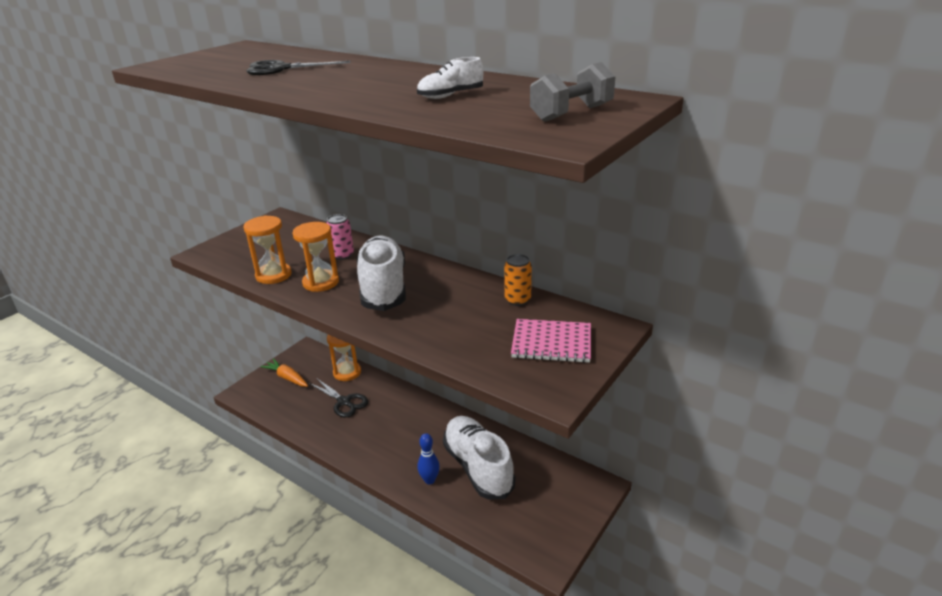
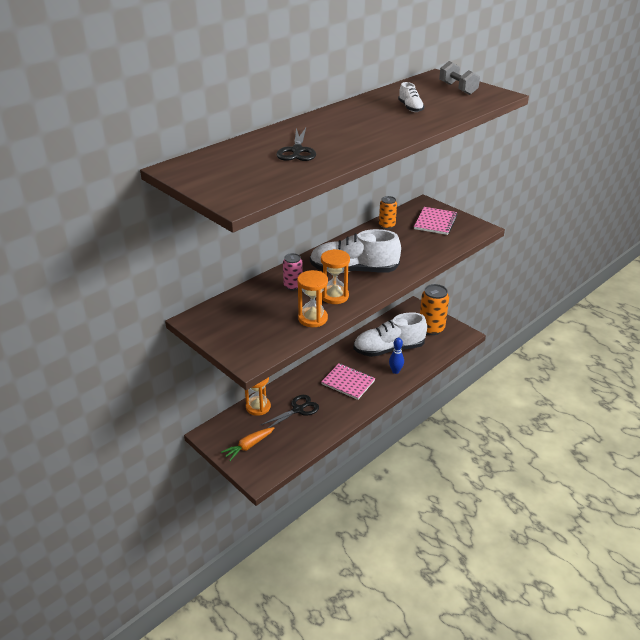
camera: 80 degrees left, 5 degrees up
none -> pink notebook [321,363,375,400]
none -> orange can [420,284,449,335]

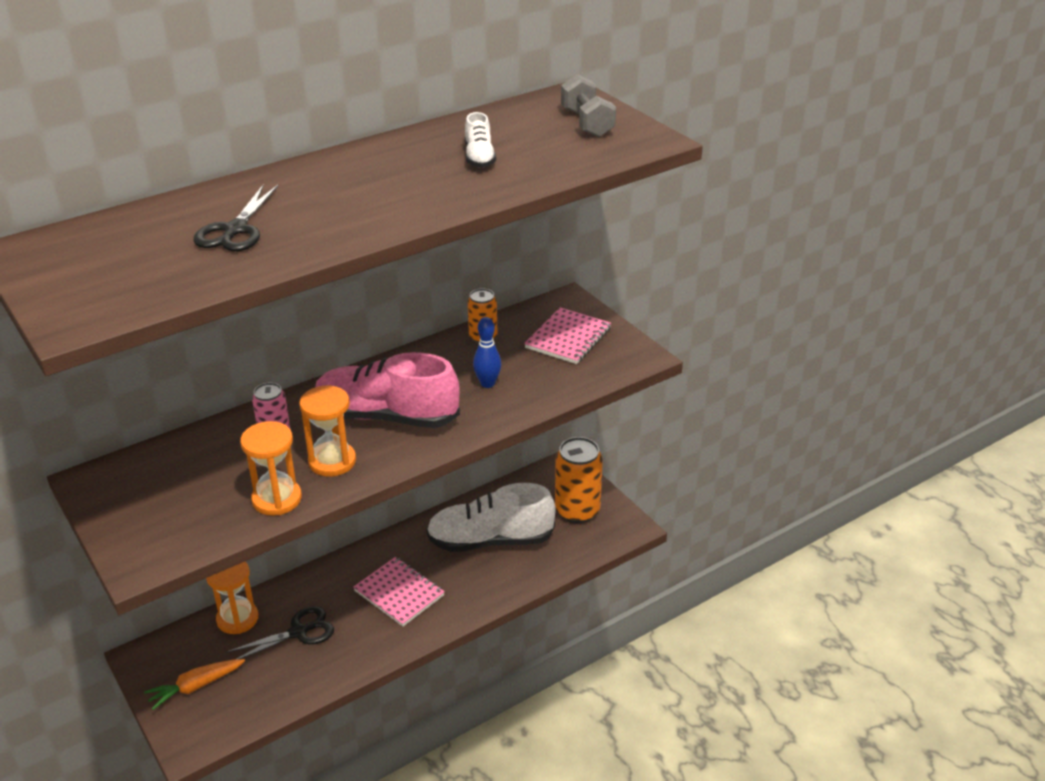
camera: 10 degrees right, 0 degrees up
white shoe [310,229,401,273] -> pink shoe [315,352,460,428]
blue bowling pin [389,338,404,374] -> blue bowling pin moved to [473,317,501,388]

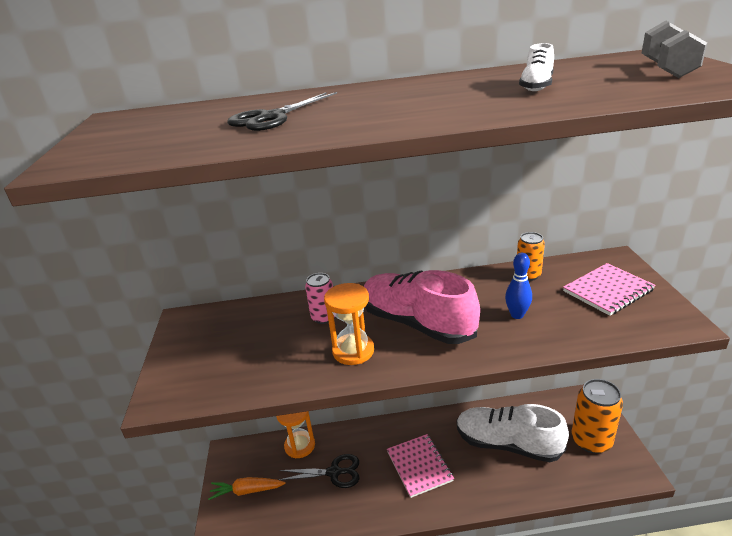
camera: 30 degrees right, 5 degrees down
orange hourglass [240,421,302,516] -> none

